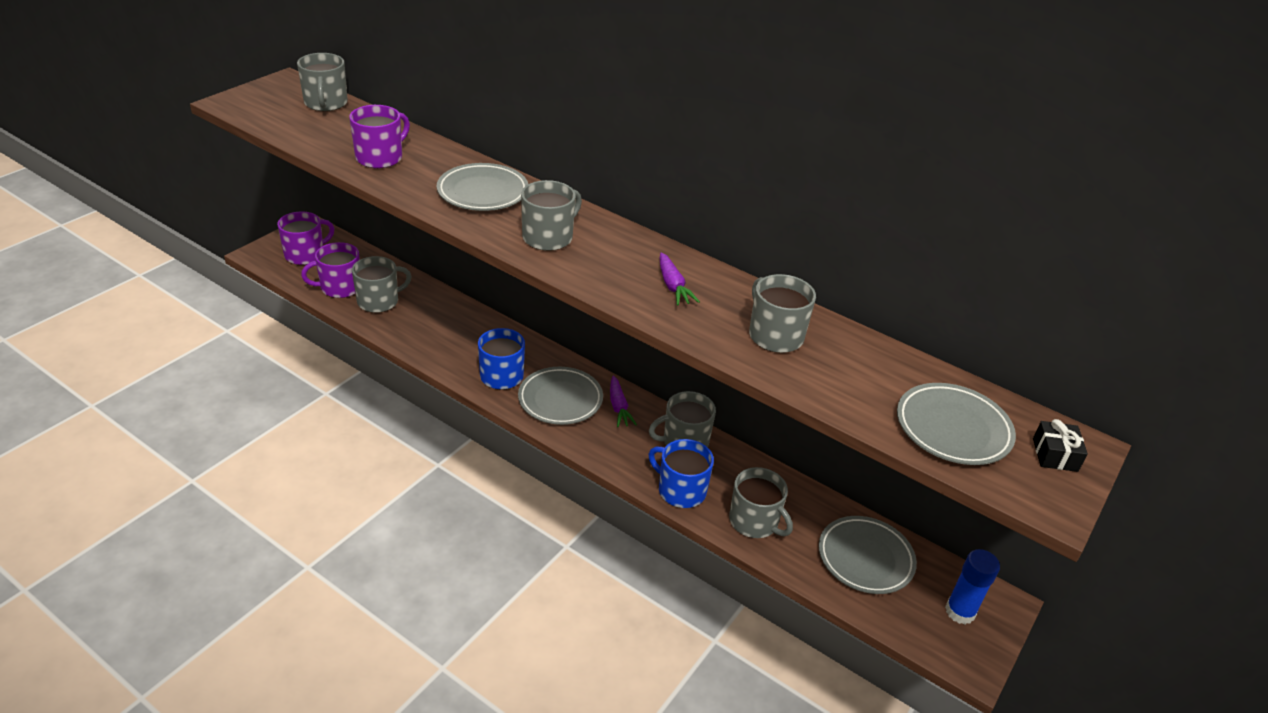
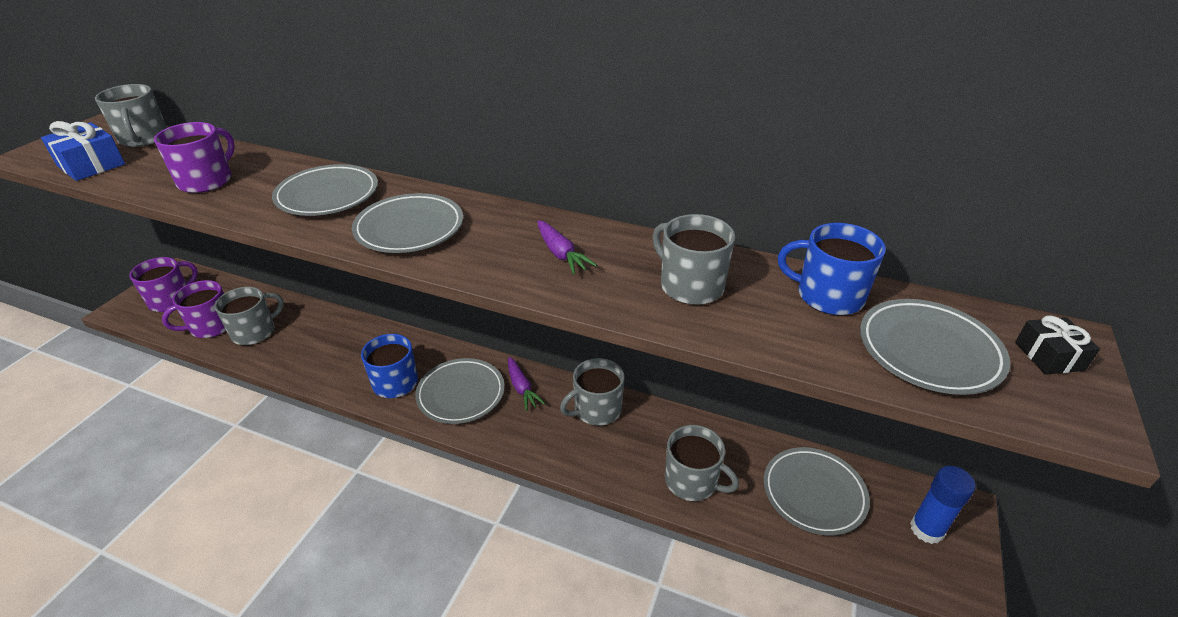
camera: 10 degrees left, 0 degrees up
grey mug [521,180,582,251] -> grey plate [352,193,463,253]
blue mug [649,439,714,508] -> blue mug moved to [778,223,886,315]
none -> blue gift [41,121,125,181]

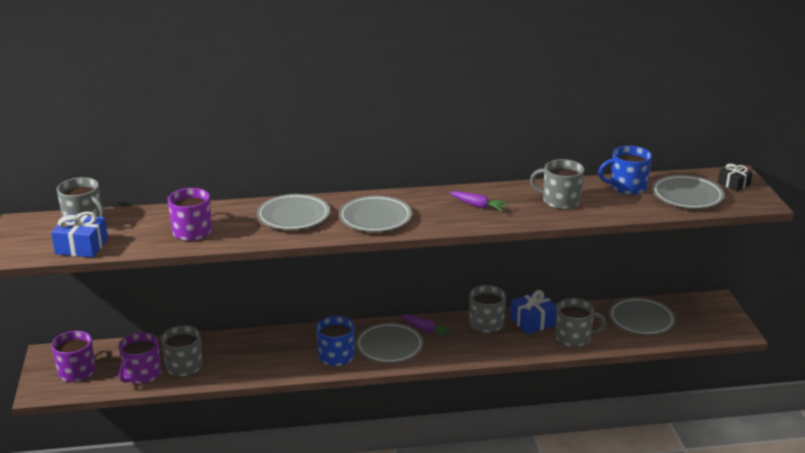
camera: 30 degrees left, 10 degrees down
blue glue stick [910,466,976,544] -> none
none -> blue gift [510,290,557,334]

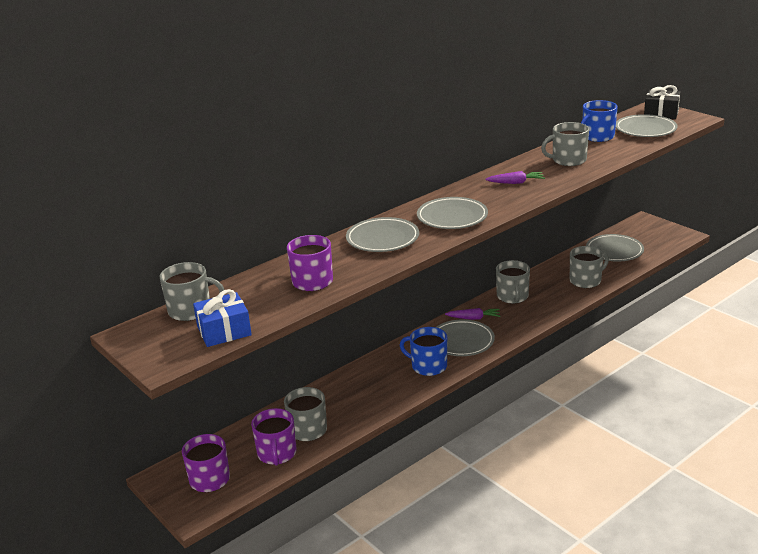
camera: 30 degrees left, 0 degrees up
blue gift [510,290,557,334] -> none
black gift [718,164,753,191] -> black gift [644,85,681,119], size x1.55

